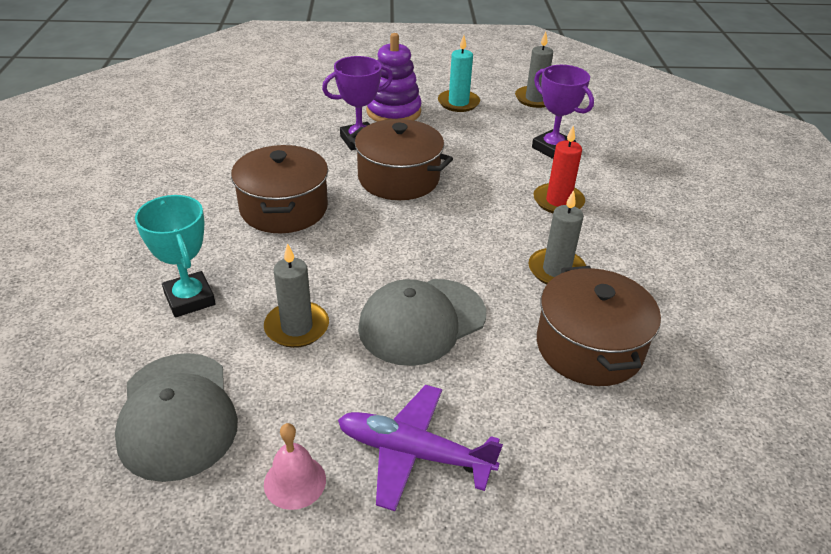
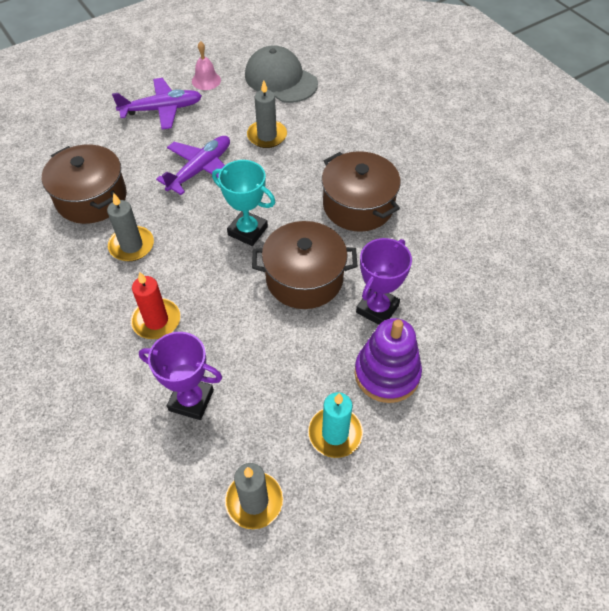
camera: 150 degrees right, 15 degrees up
turquoise trophy [135,195,216,317] -> turquoise trophy moved to [212,160,275,246]
grey cap [358,279,486,366] -> purple plane [156,136,230,195]

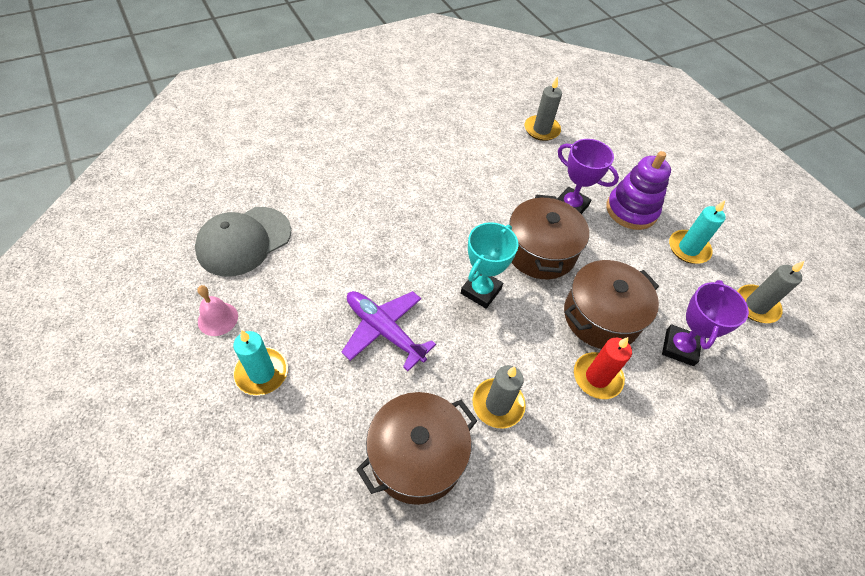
camera: 90 degrees left, 0 degrees up
purple plane [112,78,202,130] -> turquoise candle [233,330,288,396]
grey candle [247,80,287,148] -> grey candle moved to [525,76,562,141]
brown pot [322,151,401,232] -> brown pot moved to [564,260,659,349]

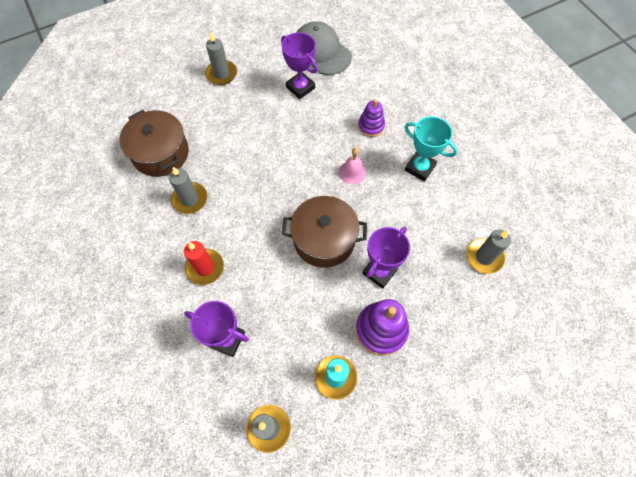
camera: 95 degrees right, 10 degrees up
pink bell [197,285,238,336] -> pink bell moved to [339,148,366,184]
turquoise candle [233,330,288,396] -> grey candle [205,32,237,85]
purple plane [342,291,436,371] -> none
turquoise trophy [461,222,519,309] -> turquoise trophy moved to [405,116,458,181]
brown pot [564,260,659,349] -> none
none -> purple trophy [281,32,318,99]
none -> purple stacking toy [358,99,385,137]

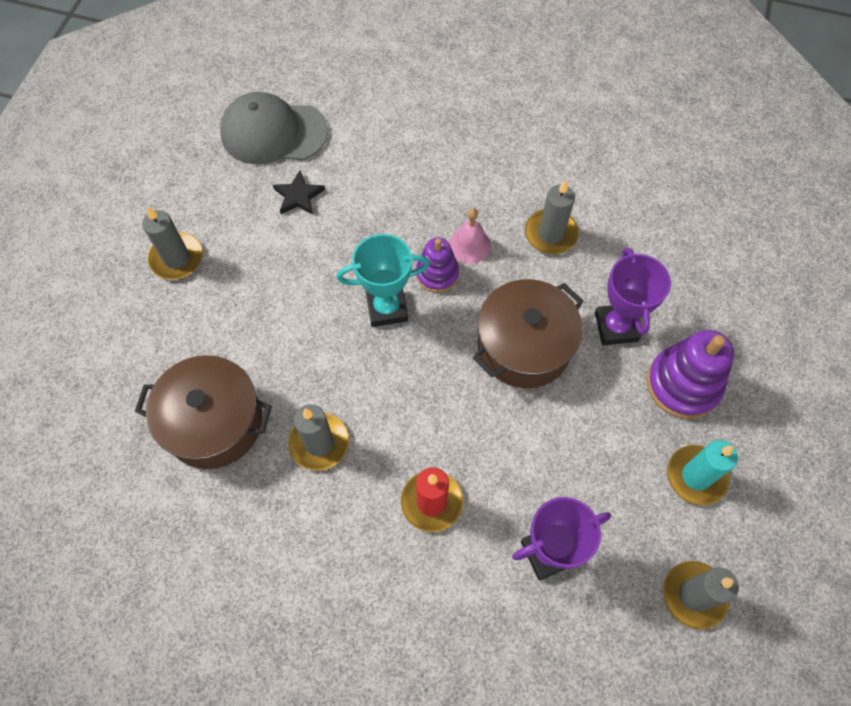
camera: 45 degrees left, 0 degrees up
purple trophy [281,32,318,99] -> black star [273,170,325,215]
purple stacking toy [358,99,385,137] -> purple stacking toy moved to [416,237,459,293]
turquoise trophy [405,116,458,181] -> turquoise trophy moved to [337,234,430,327]
grey candle [467,230,511,274] -> grey candle moved to [525,180,579,254]

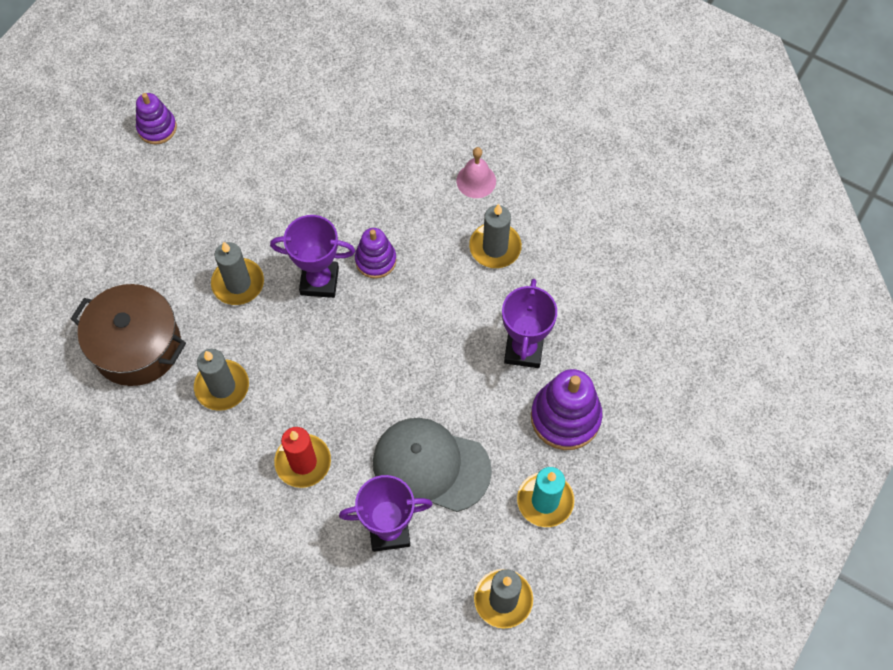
camera: 15 degrees right, 0 degrees up
grey candle [142,206,203,280] -> grey candle moved to [211,242,264,305]
grey cap [220,92,328,165] -> grey cap moved to [373,418,492,512]
black star [273,170,325,215] -> none
turquoise trophy [337,234,430,327] -> purple trophy [270,215,355,298]
pink bell [449,208,491,264] -> pink bell moved to [456,147,496,198]
brown pot [473,279,583,388] -> none
none -> purple stacking toy [136,93,177,144]

